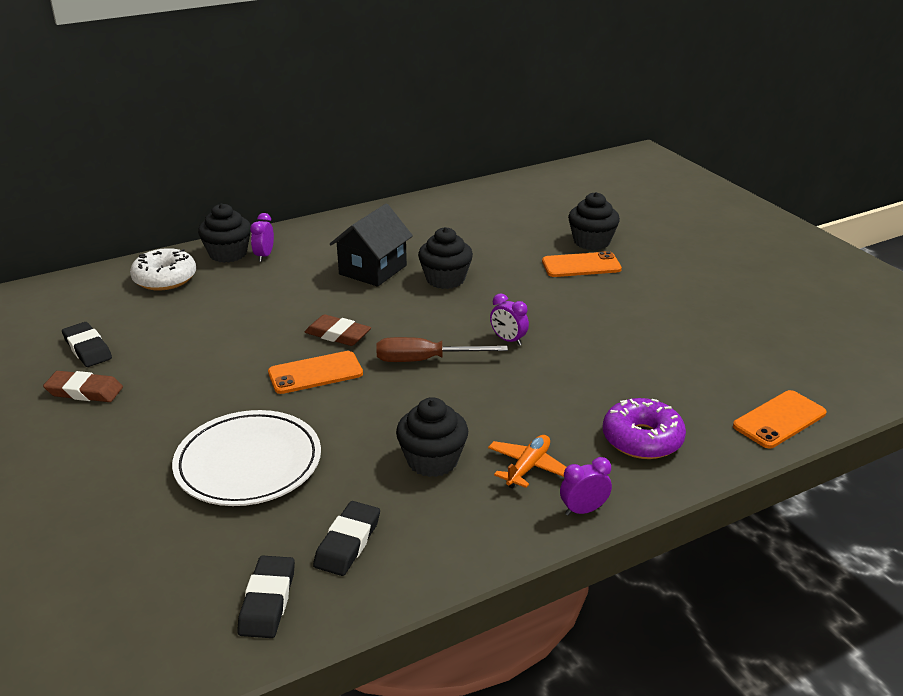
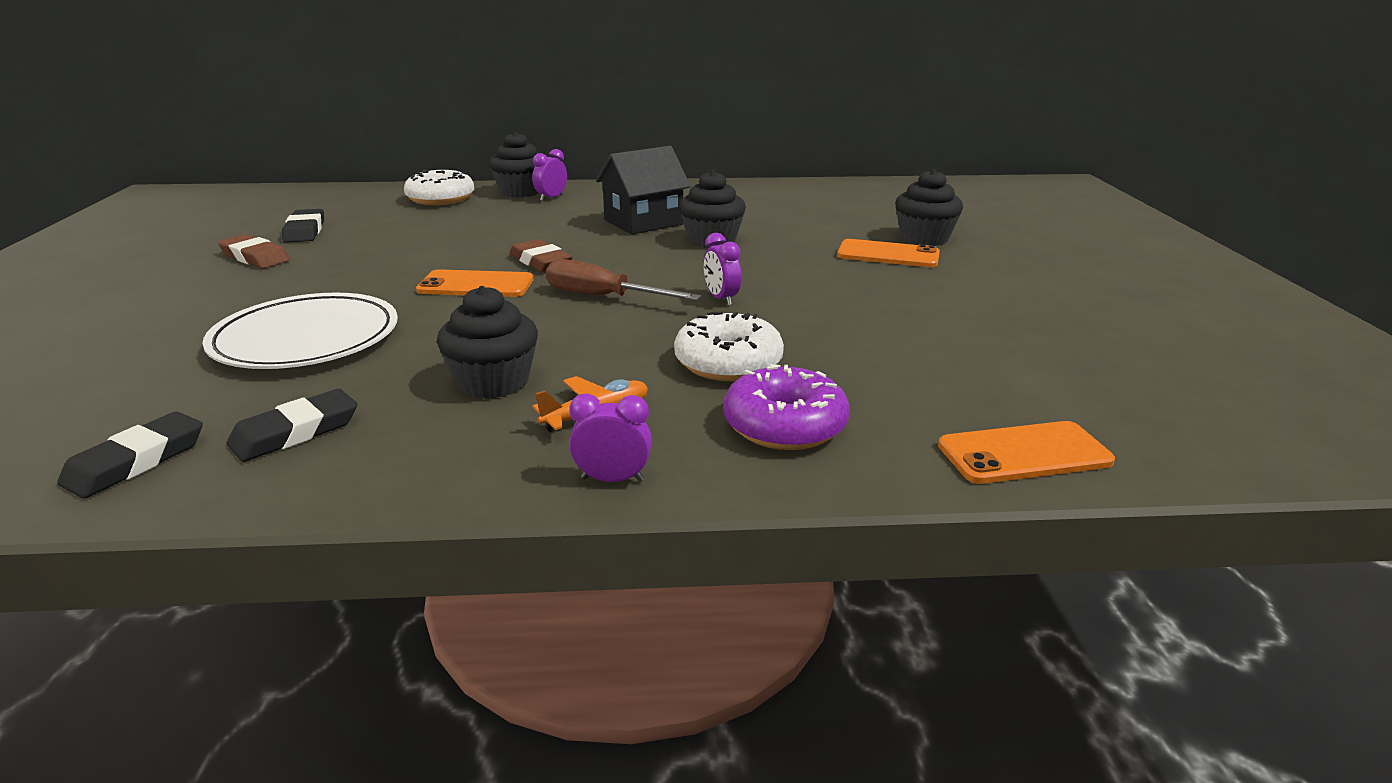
camera: 25 degrees right, 5 degrees down
none -> white donut [674,311,784,381]

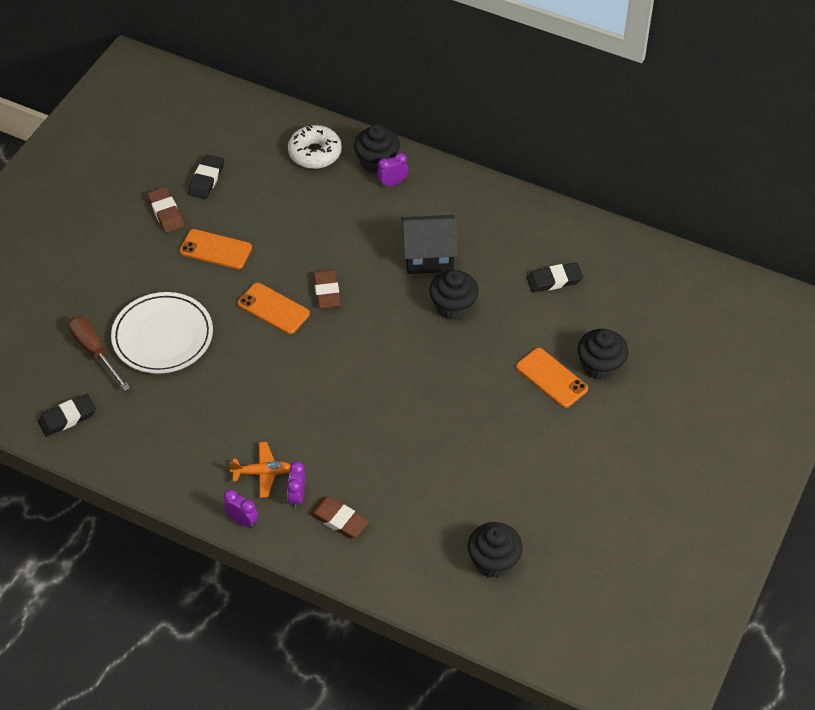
camera: 30 degrees right, 25 degrees up
black eraser [227,389,357,462] -> black eraser moved to [527,262,583,293]
black cupcake [437,286,538,399] -> black cupcake moved to [468,522,523,578]
brown screwdriver [546,259,701,300] -> brown screwdriver moved to [68,316,130,391]
white donut [674,311,784,381] -> none
purple clock [704,233,741,306] -> purple clock moved to [287,461,305,508]
purple donut [723,364,850,450] -> brown eraser [309,497,369,539]
orange phone [938,421,1115,484] -> orange phone moved to [180,229,252,269]

